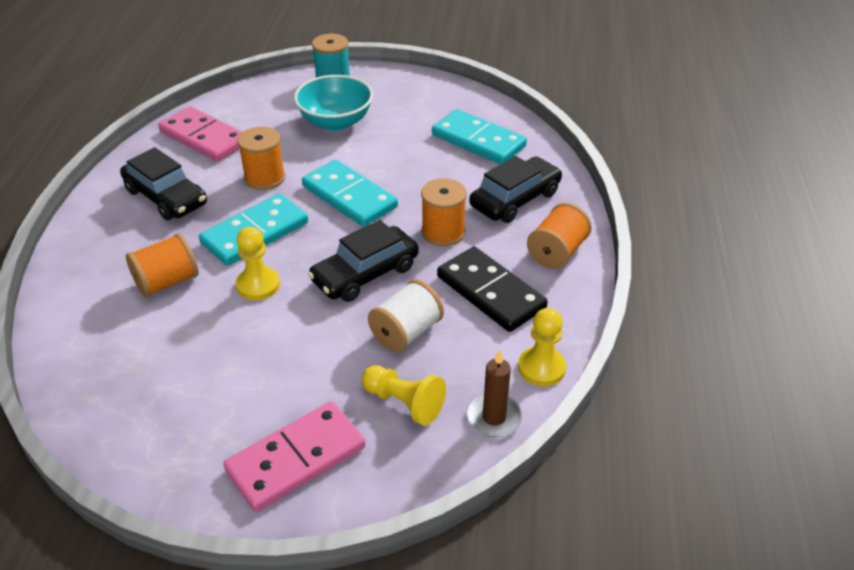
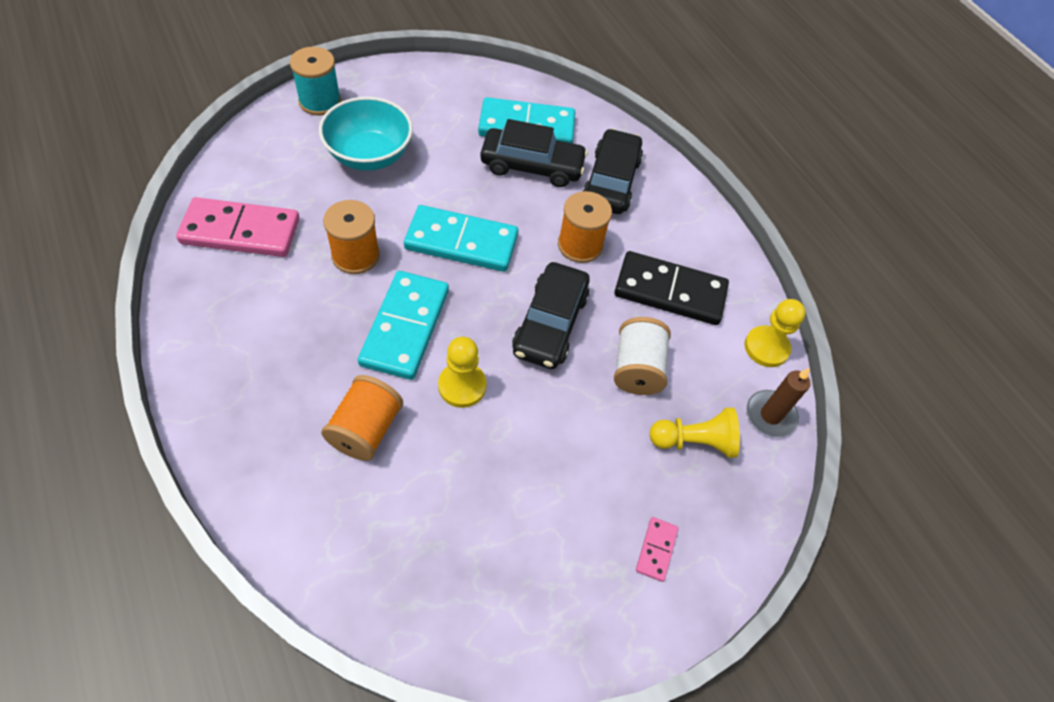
camera: 40 degrees left, 15 degrees up
black car [120,147,207,220] -> black car moved to [481,119,588,187]
pink domino [224,402,365,512] -> pink domino [636,517,679,582], size x0.45
orange spool [527,203,592,269] -> none

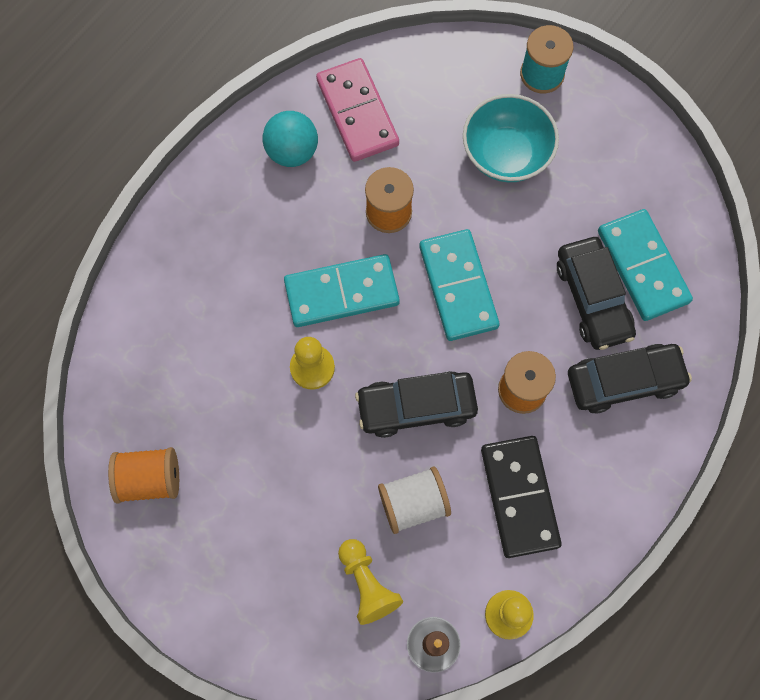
camera: 70 degrees right, 15 degrees up
orange spool [321,375,403,461] -> orange spool moved to [108,447,179,504]
pink domino [636,517,679,582] -> none
none -> turquoise ball [263,111,318,167]

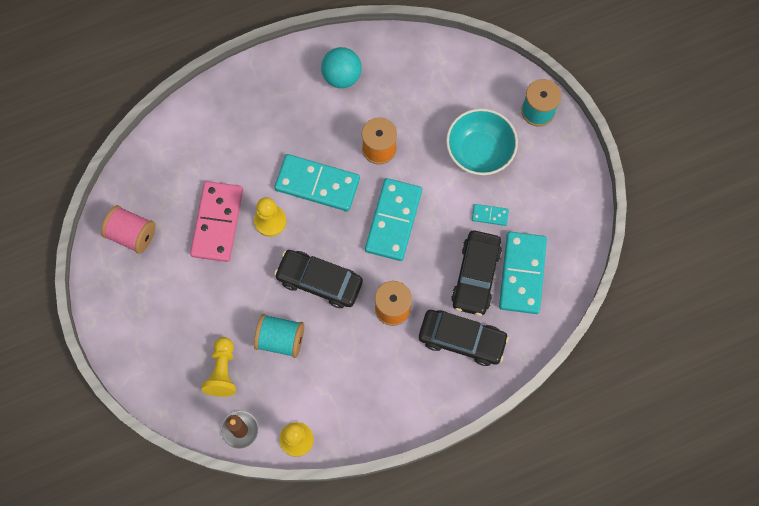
camera: 30 degrees right, 0 degrees up
orange spool [108,447,179,504] -> pink spool [101,205,156,254]
pink domino [316,58,399,162] -> pink domino moved to [190,181,243,262]
white spool [378,467,451,534] -> turquoise spool [254,314,304,358]
black domino [481,436,562,558] -> none
none -> turquoise domino [472,204,509,226]

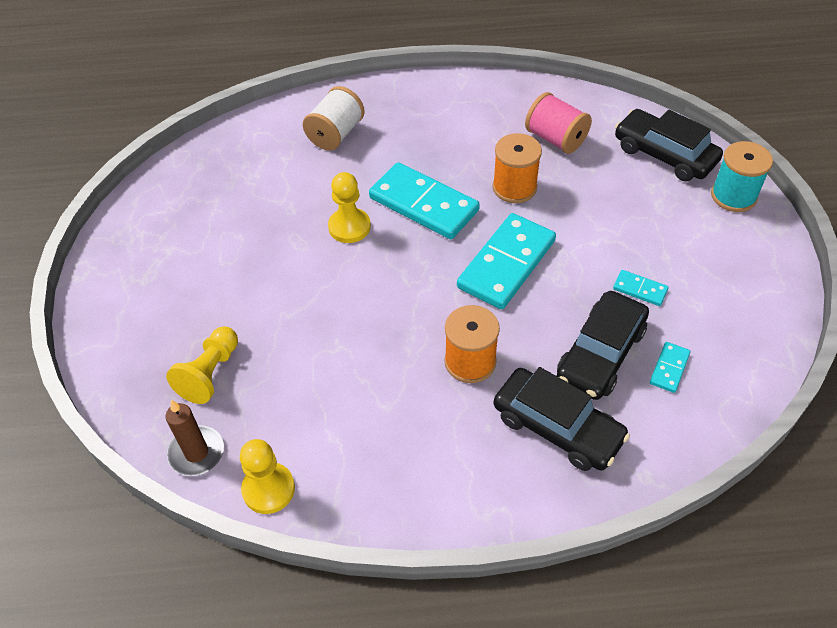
camera: 20 degrees right, 20 degrees down
pink spool [101,205,156,254] -> pink spool moved to [525,92,592,154]
pink domino [190,181,243,262] -> none
turquoise spool [254,314,304,358] -> none
black car [274,250,363,308] -> black car moved to [615,109,723,181]
turquoise ball [321,47,362,88] -> none
turquoise bowl [446,108,518,175] -> none
turquoise domino [499,232,547,314] -> turquoise domino [650,342,690,393], size x0.45
none -> white spool [303,86,365,151]

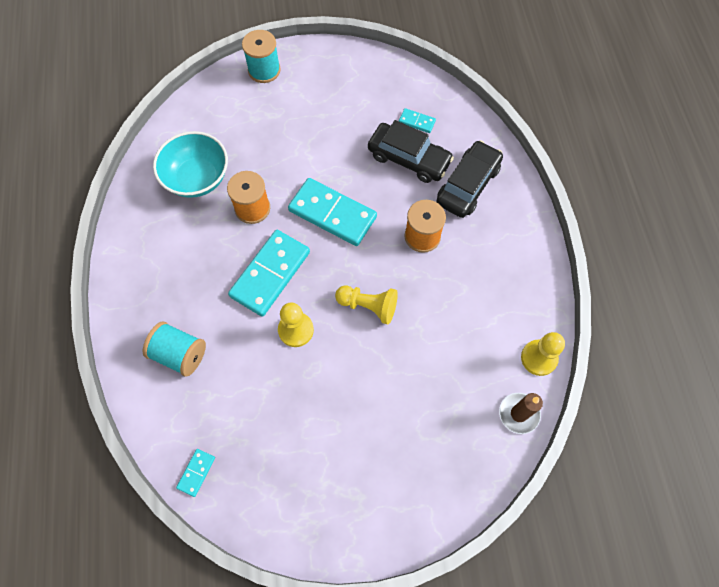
camera: 95 degrees left, 15 degrees up
yellow pawn [166,326,238,404] -> yellow pawn moved to [335,286,398,325]
white spool [303,86,365,151] -> turquoise spool [143,321,206,377]
pink spool [525,92,592,154] -> turquoise bowl [153,131,228,198]
turquoise domino [613,270,668,306] -> turquoise domino moved to [176,449,215,497]
black car [615,109,723,181] -> none

